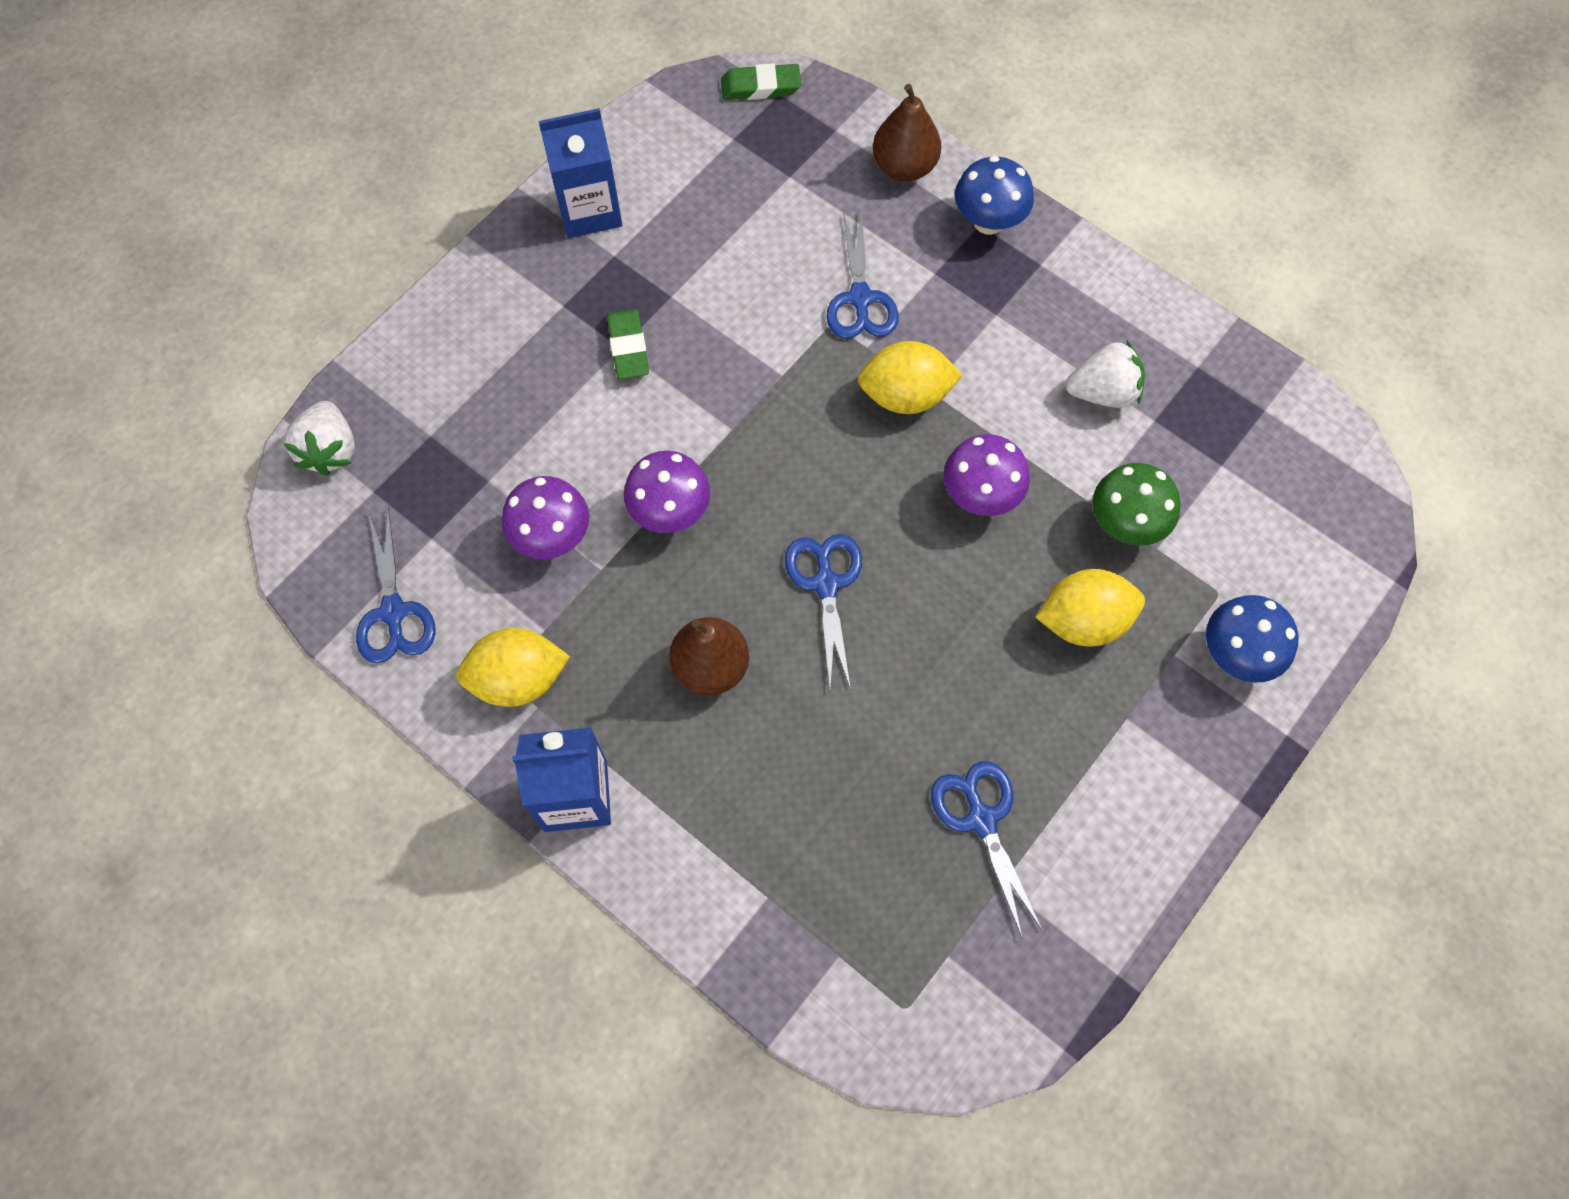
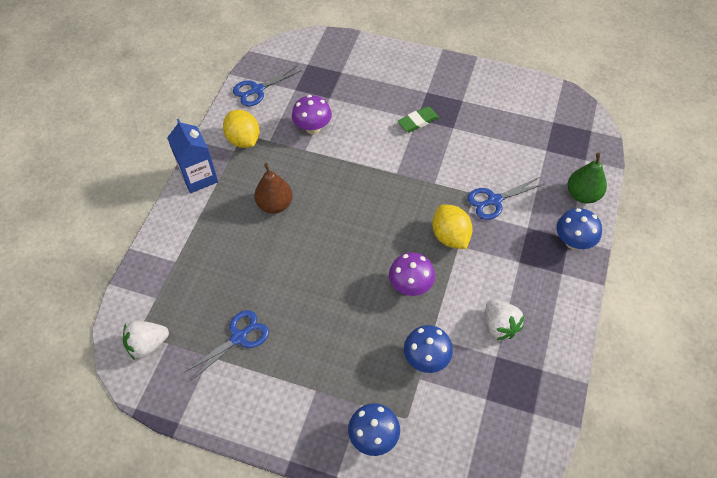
camera: 70 degrees right, 10 degrees down
white strawberry [284,401,355,476] -> white strawberry moved to [123,321,169,360]
blue carton [539,108,622,238] -> none
purple mushroom [624,451,710,533] -> none
green eraser [721,63,801,100] -> none
blue scissors [785,534,862,690] -> none
brown pear [873,84,941,181] -> green pear [568,153,607,204]
yellow lemon [1036,569,1145,647] -> none
green mushroom [1093,463,1181,546] -> blue mushroom [404,325,453,373]

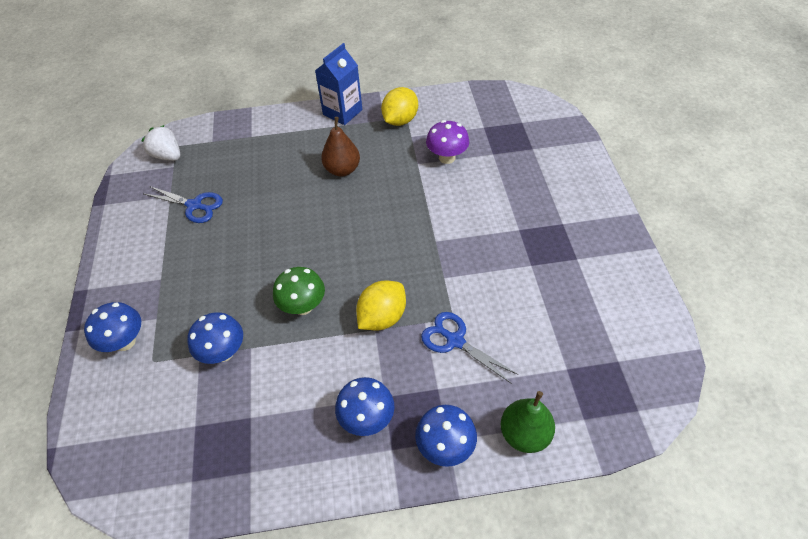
camera: 65 degrees right, 5 degrees down
blue scissors [233,66,302,107] -> none
purple mushroom [389,252,435,296] -> green mushroom [273,267,325,315]
green eraser [398,106,439,133] -> none
white strawberry [486,300,524,340] -> none
none -> blue mushroom [335,377,395,436]

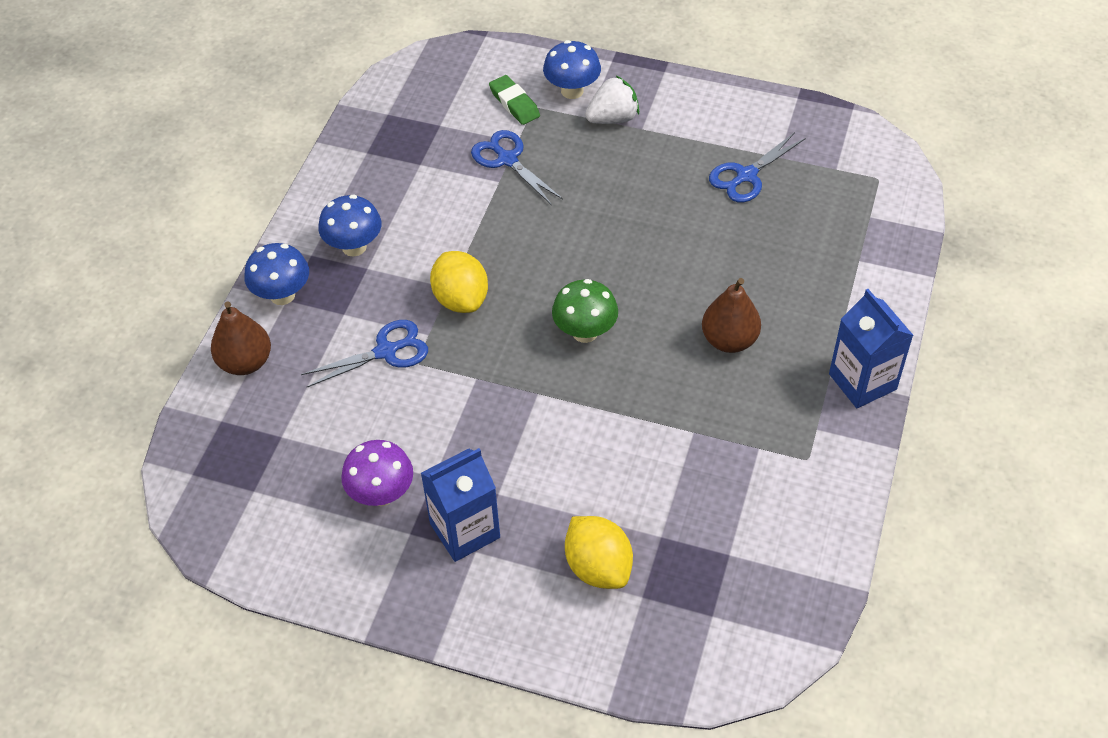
camera: 115 degrees right, 0 degrees up
white strawberry [141,125,180,161] -> white strawberry moved to [585,76,639,124]
blue mushroom [187,312,243,364] -> blue scissors [471,130,563,205]
green mushroom [273,267,325,315] -> green mushroom moved to [552,279,618,343]
yellow lemon [381,87,418,126] -> yellow lemon moved to [565,516,633,589]
purple mushroom [426,120,469,164] -> purple mushroom moved to [341,440,413,506]
green pear [500,391,555,453] -> brown pear [211,301,271,375]
none -> blue carton [421,448,500,562]
none -> green eraser [489,75,540,125]

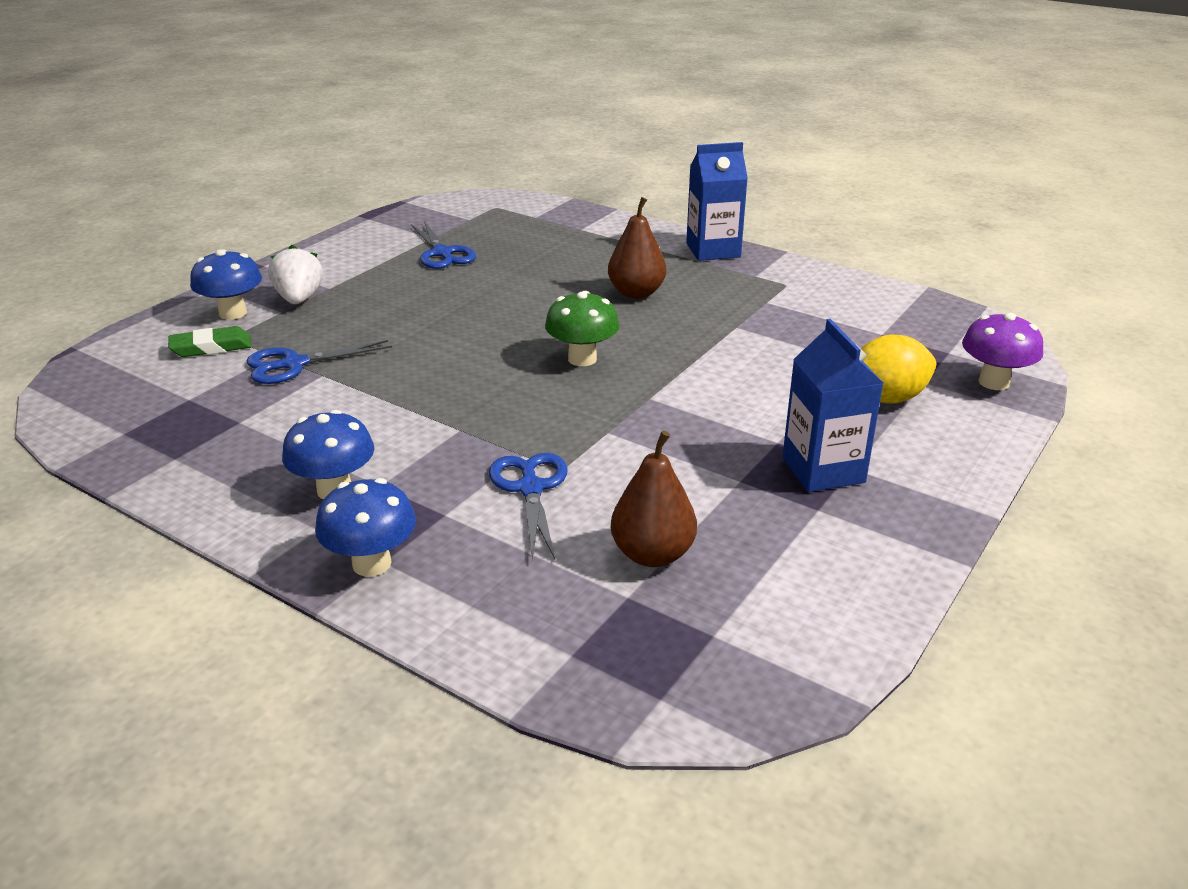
camera: 75 degrees left, 20 degrees down
brown pear [211,301,271,375] -> brown pear moved to [611,431,697,567]
purple mushroom [341,440,413,506] -> purple mushroom moved to [962,313,1043,390]
yellow lemon [430,251,488,313] -> none

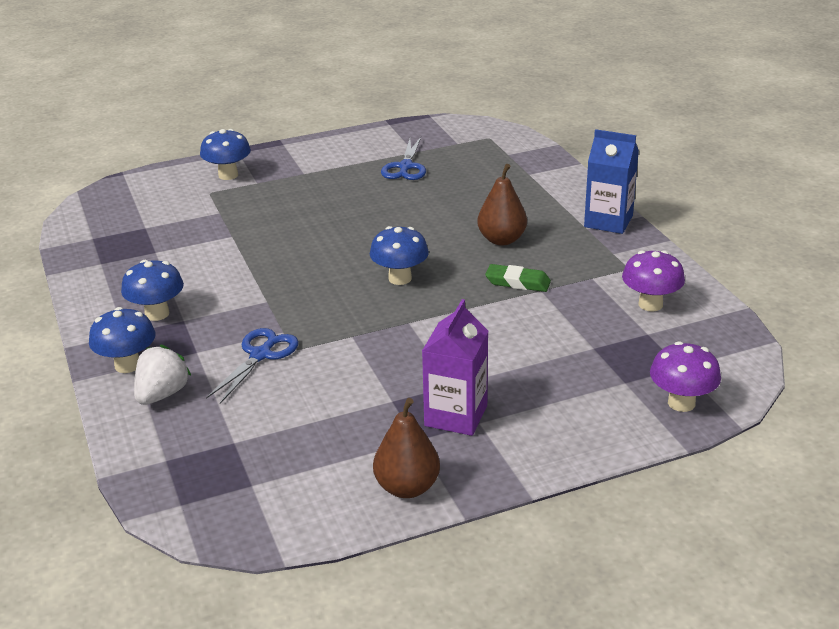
camera: 35 degrees right, 0 degrees up
green eraser [168,326,252,357] -> green eraser moved to [485,264,551,292]
blue scissors [246,340,392,384] -> none
white strawberry [268,245,323,304] -> white strawberry moved to [134,345,191,405]
green mushroom [545,291,620,366] -> blue mushroom [370,226,429,285]
brown pear [611,431,697,567] -> brown pear moved to [373,398,440,498]
blue carton [782,319,883,492] -> purple carton [422,299,488,436]
yellow lemon [861,334,936,404] -> none
none -> purple mushroom [622,250,685,311]

